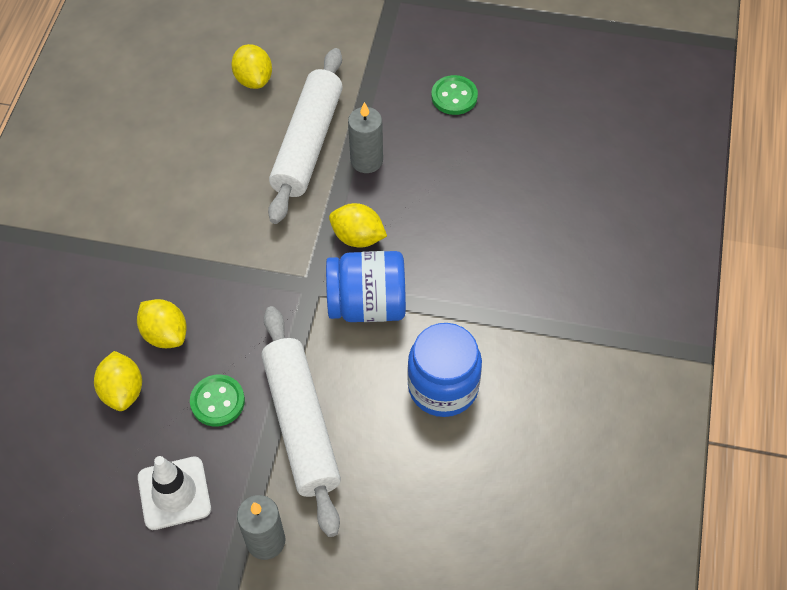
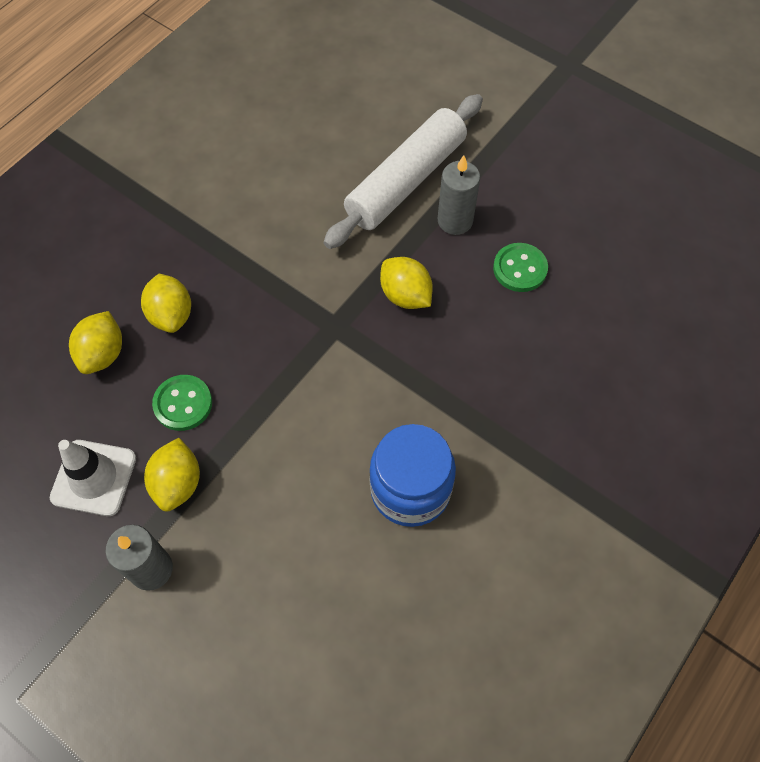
camera: 25 degrees right, 5 degrees up
yellow lemon [231,44,272,89] -> yellow lemon moved to [144,438,200,512]
white rolling pin [261,306,341,537] -> none
blue jar [326,251,406,322] -> none
green button [431,75,478,115] -> green button moved to [493,243,548,292]

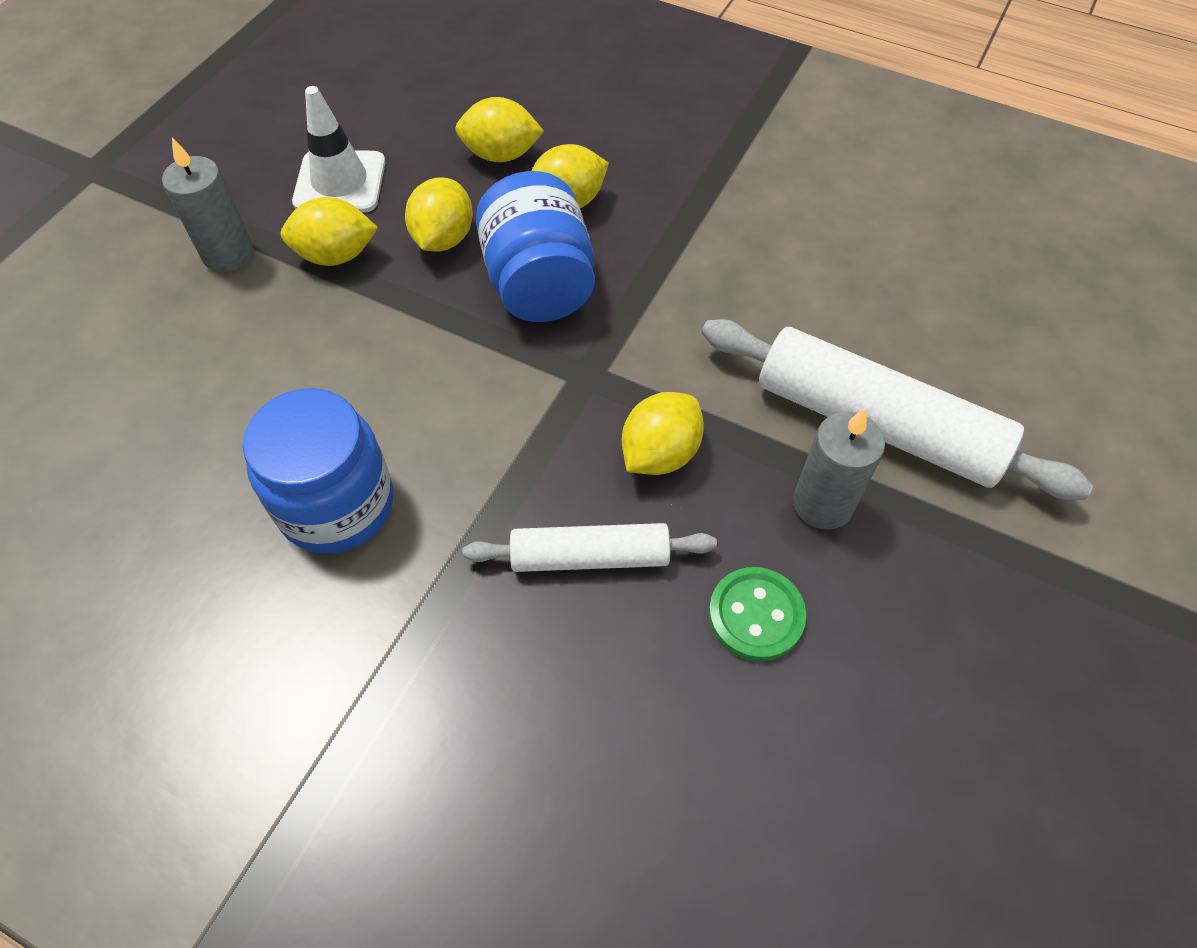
camera: 80 degrees right, 5 degrees down
green button [152,375,212,431] -> yellow lemon [405,177,473,252]
none -> white rolling pin [463,523,717,572]
none -> blue jar [476,171,595,322]

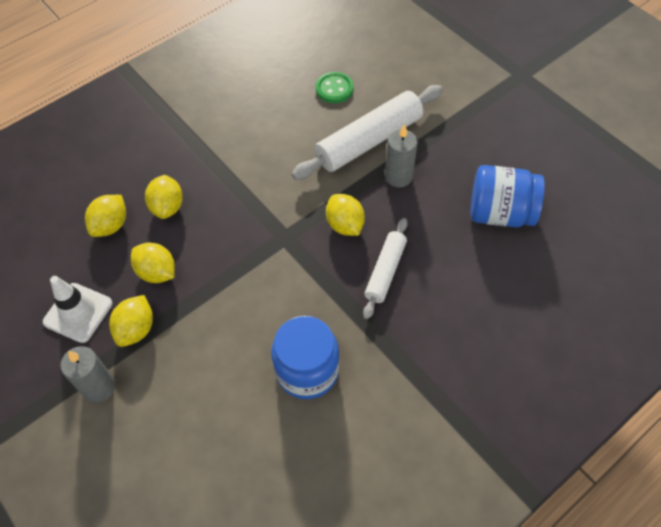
camera: 65 degrees left, 0 degrees up
blue jar [476,171,595,322] -> blue jar moved to [470,165,545,227]
green button [709,567,806,661] -> green button moved to [316,72,354,103]

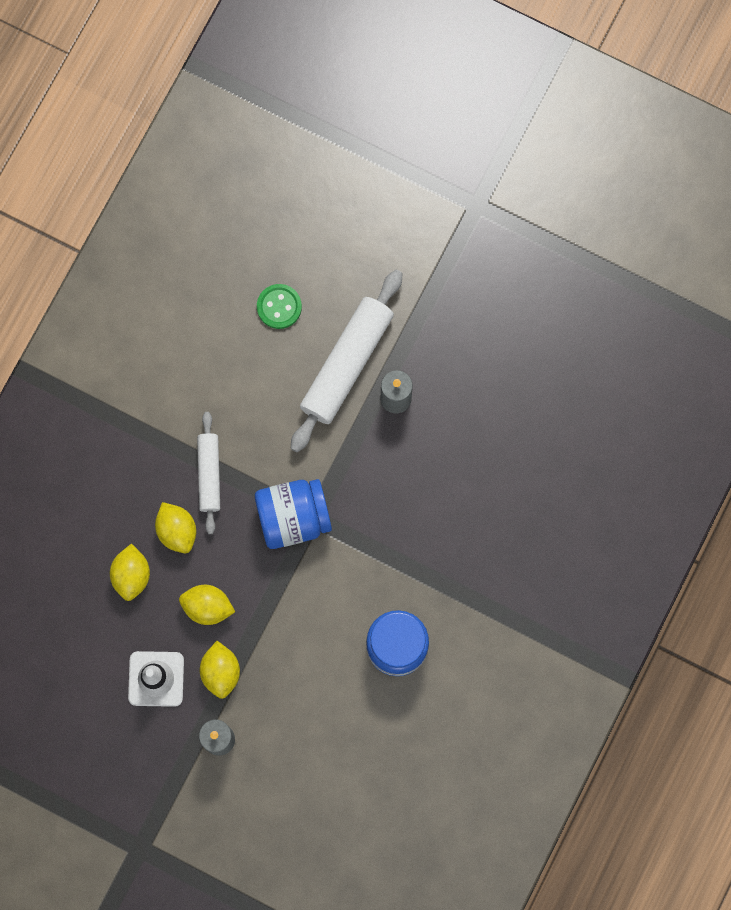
camera: 25 degrees left, 20 degrees up
yellow lemon [326,194,365,236] -> none
white rolling pin [363,218,408,319] -> white rolling pin moved to [197,412,220,534]
blue jar [470,165,545,227] -> blue jar moved to [255,479,332,549]

